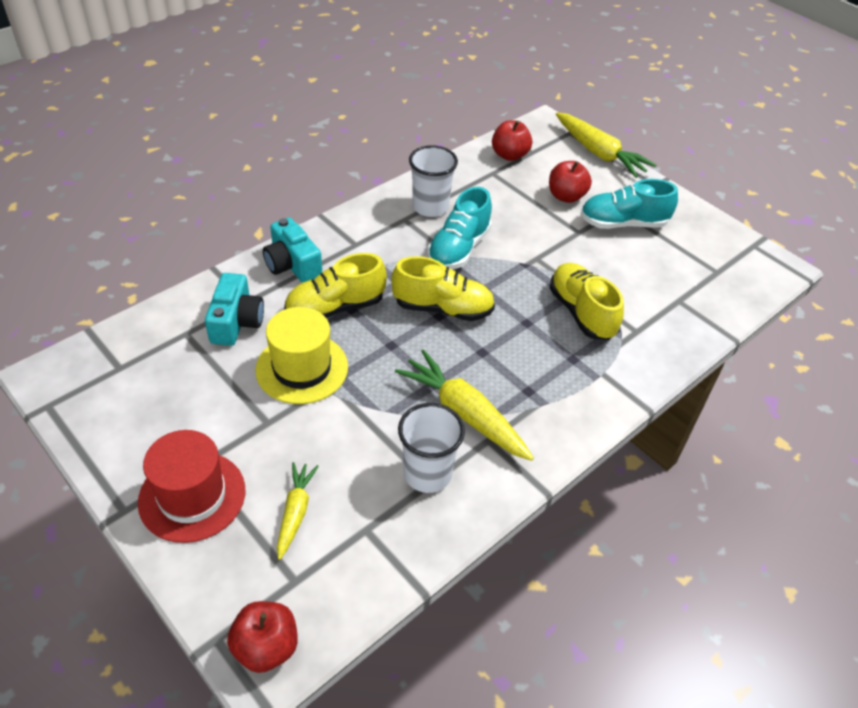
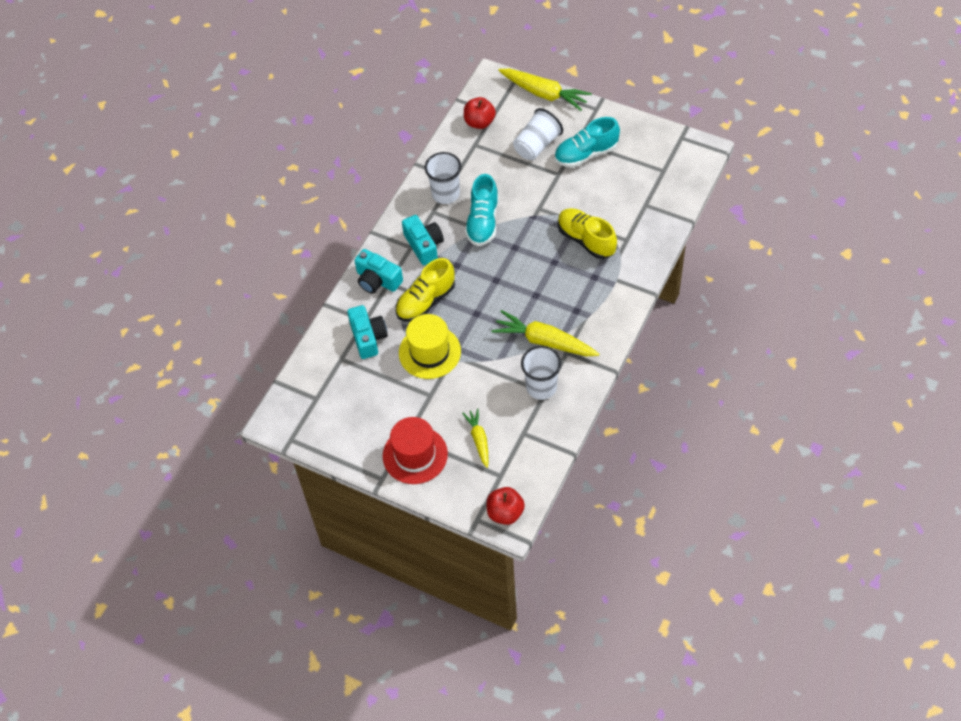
camera: 15 degrees left, 10 degrees up
yellow shoe [391,256,495,321] -> none
red apple [549,161,592,203] -> white cup [513,108,563,160]
none -> turquoise camera [402,215,444,265]

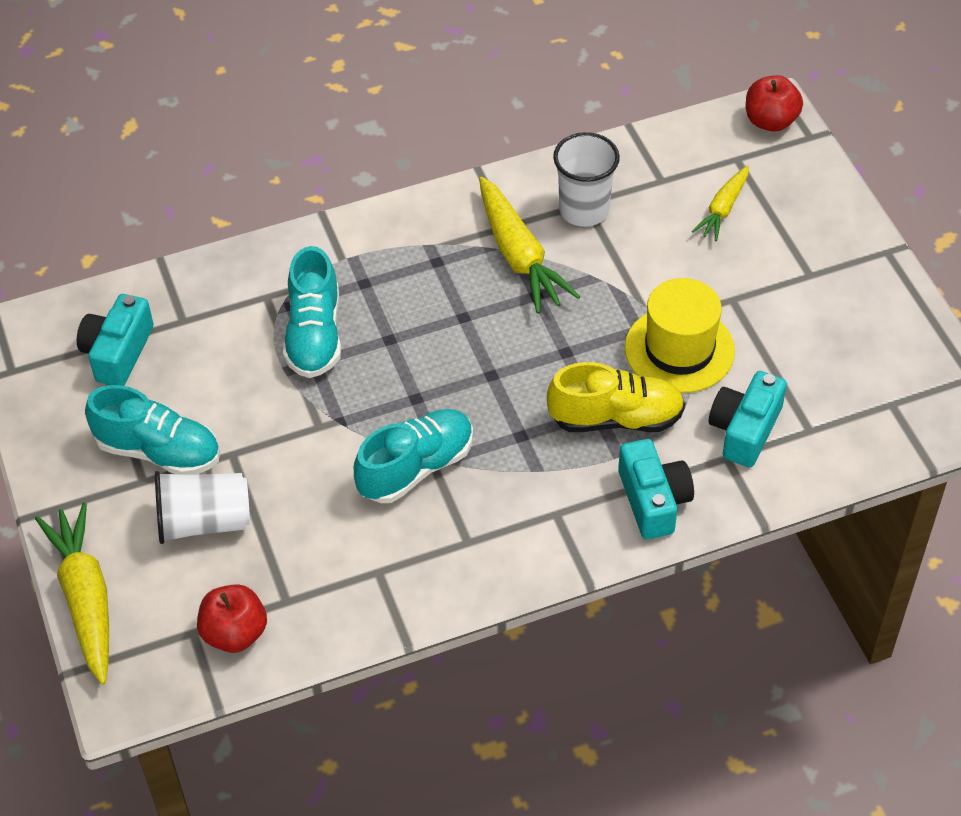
camera: 140 degrees left, 5 degrees down
red hat [383,417,448,484] -> none
turquoise camera [402,215,444,265] -> turquoise camera moved to [77,294,153,386]
white cup [424,152,461,204] -> none
yellow shoe [558,208,617,259] -> turquoise shoe [283,246,341,378]

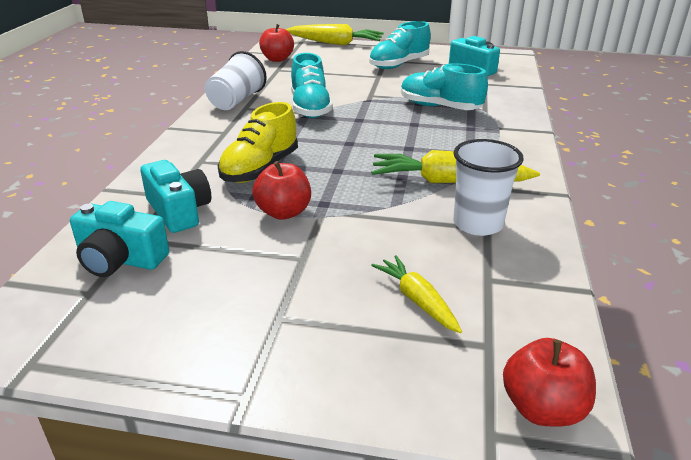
camera: 120 degrees right, 20 degrees down
white cup [155,471,250,544] -> white cup moved to [205,51,267,110]
turquoise camera [618,439,694,539] -> turquoise camera moved to [70,201,169,277]
yellow hat [625,278,735,393] -> red apple [252,161,311,220]

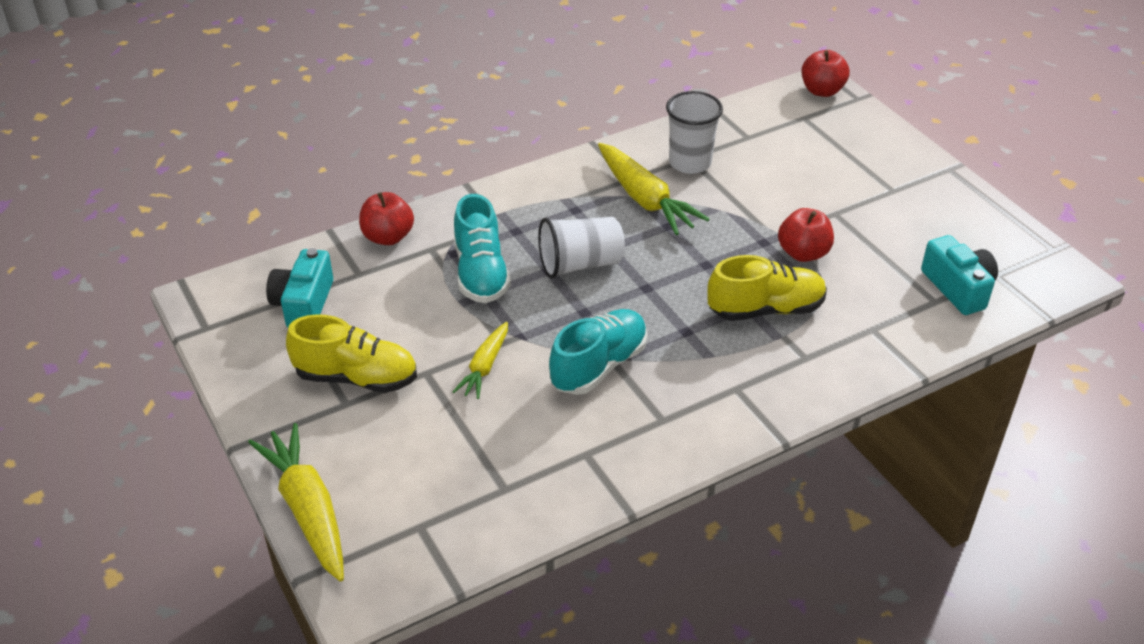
camera: 130 degrees left, 10 degrees up
turquoise camera [140,160,211,233] -> none
white cup [205,51,267,110] -> white cup moved to [538,217,625,279]
red apple [259,24,294,62] -> red apple moved to [359,192,414,245]
turquoise shoe [369,21,431,69] -> yellow shoe [286,314,417,393]
yellow carrot [371,255,462,333] -> yellow carrot moved to [453,322,508,399]

